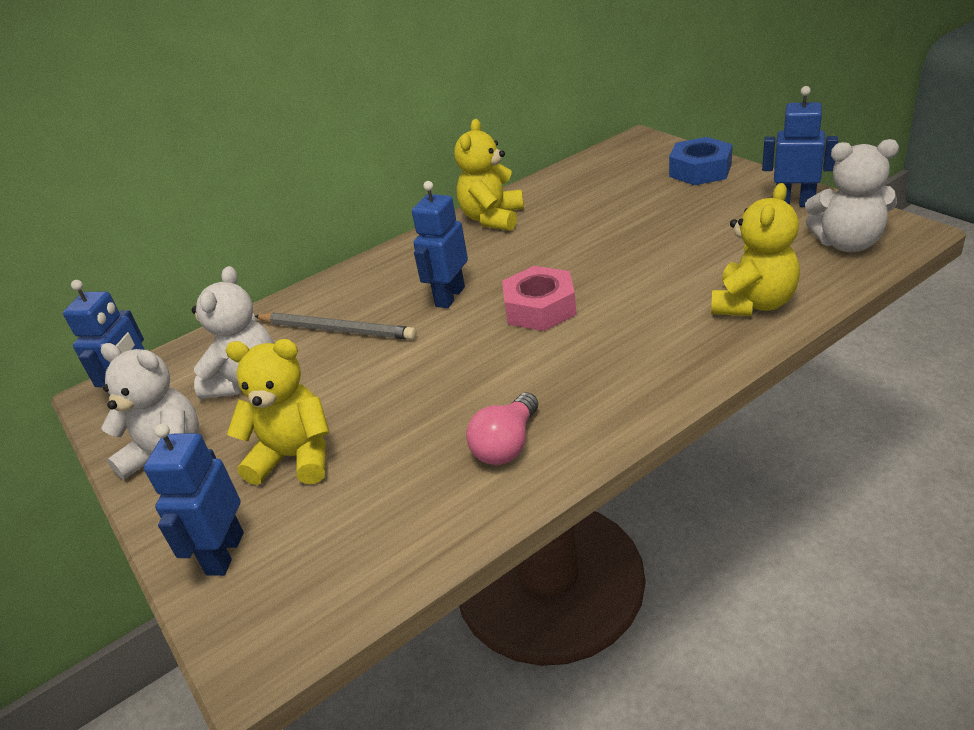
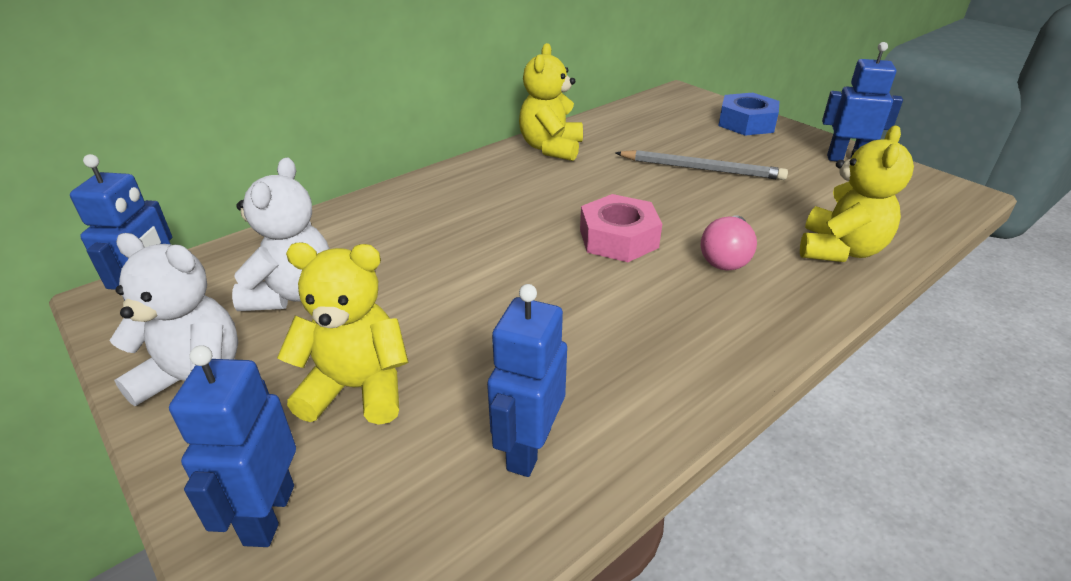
camera: 10 degrees left, 0 degrees up
grey pencil [255,312,417,340] -> grey pencil moved to [616,150,788,180]
blue robot [412,181,468,308] -> blue robot moved to [487,284,567,477]
pink light bulb [466,393,538,465] -> pink light bulb moved to [700,216,757,271]
white teddy bear [805,139,899,252] -> none

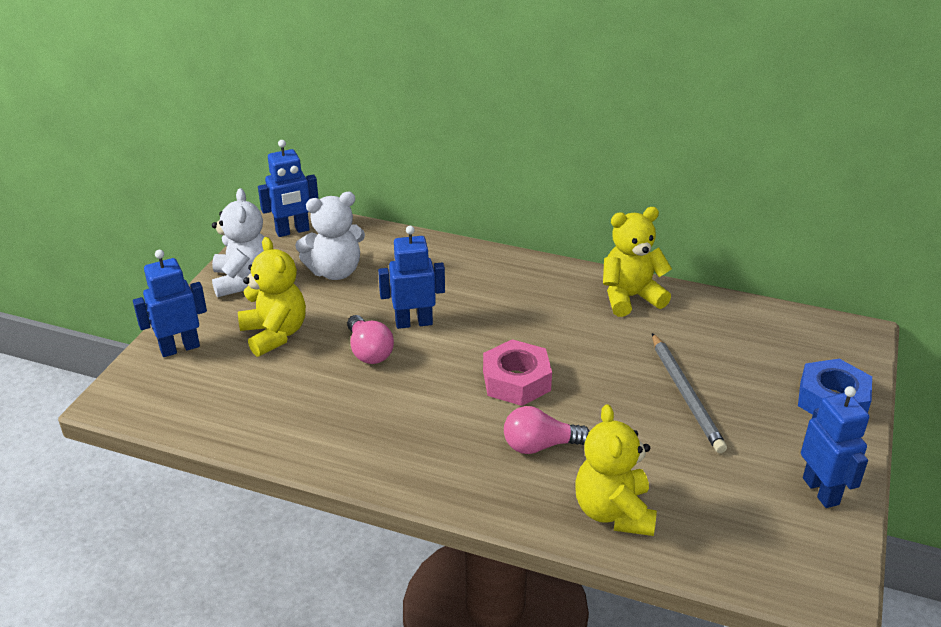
camera: 60 degrees right, 0 degrees up
blue robot [487,284,567,477] -> blue robot moved to [378,226,445,329]
yellow teddy bear [800,125,914,262] -> yellow teddy bear turned 90 degrees clockwise [575,404,657,536]
none -> pink light bulb [347,315,394,364]

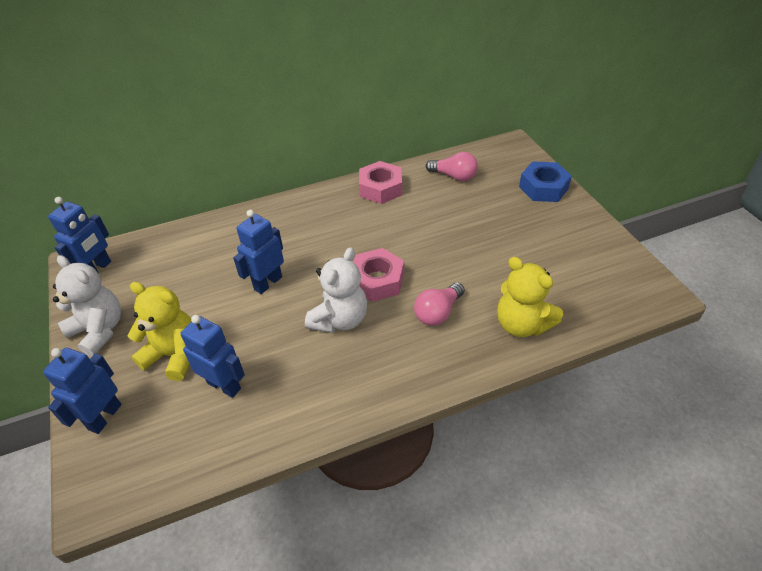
camera: 40 degrees left, 10 degrees up
white teddy bear [295,192,365,280] -> white teddy bear moved to [305,247,367,333]
pink light bulb [347,315,394,364] -> pink light bulb moved to [426,152,478,181]
yellow teddy bear [603,207,672,317] -> pink nut [359,161,402,204]
grey pencil [652,333,727,453] -> none
blue robot [801,386,869,508] -> blue robot moved to [180,315,245,398]

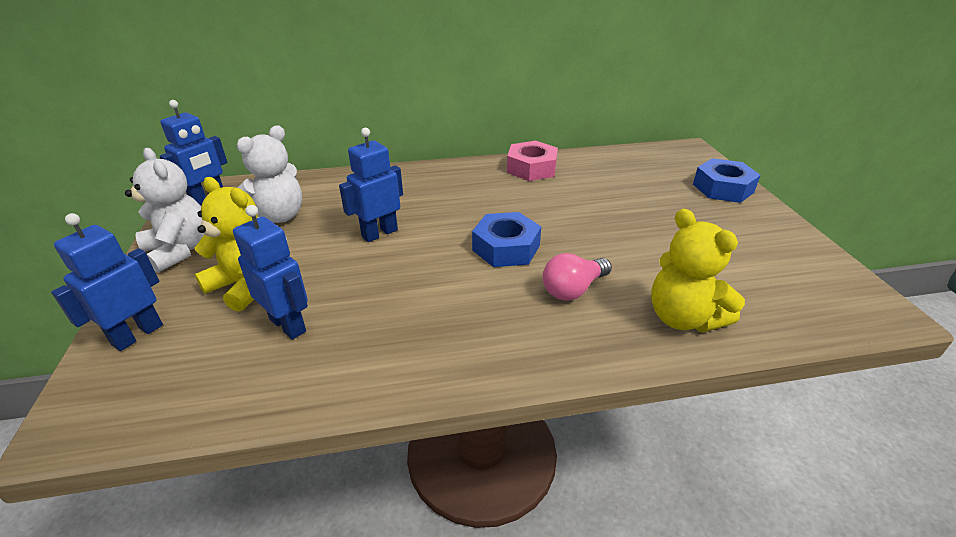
camera: 10 degrees right, 10 degrees down
white teddy bear [305,247,367,333] -> white teddy bear moved to [237,126,302,223]
pink nut [354,248,404,302] -> blue nut [472,212,541,267]
pink light bulb [426,152,478,181] -> none

